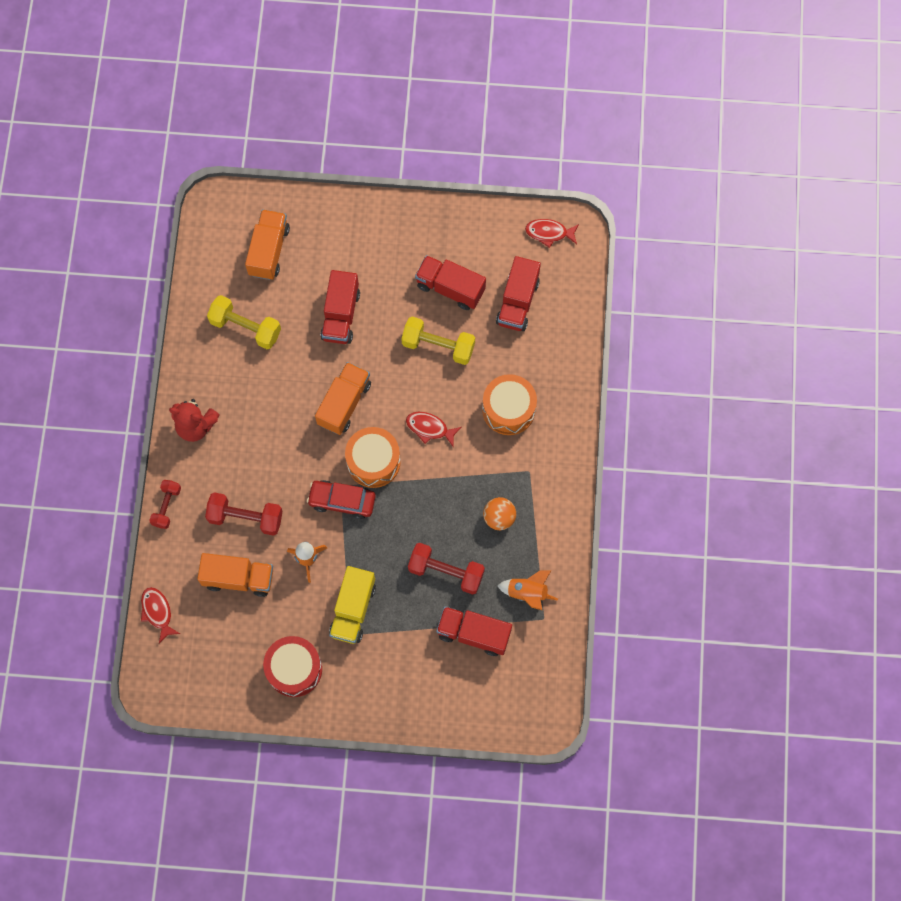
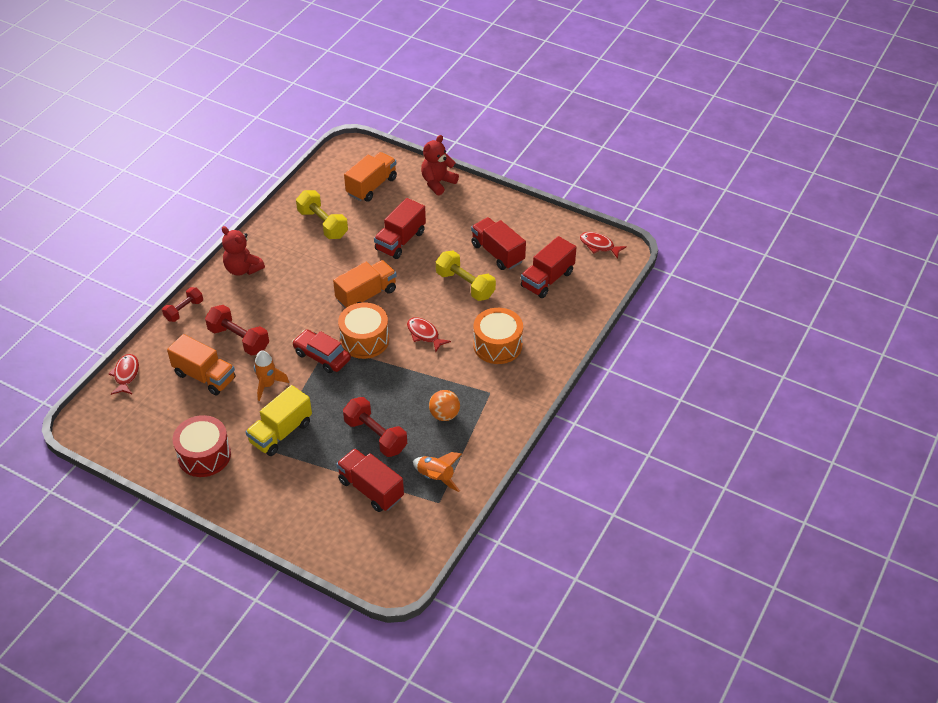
camera: 25 degrees right, 25 degrees down
none -> red teddy bear [421,135,459,195]

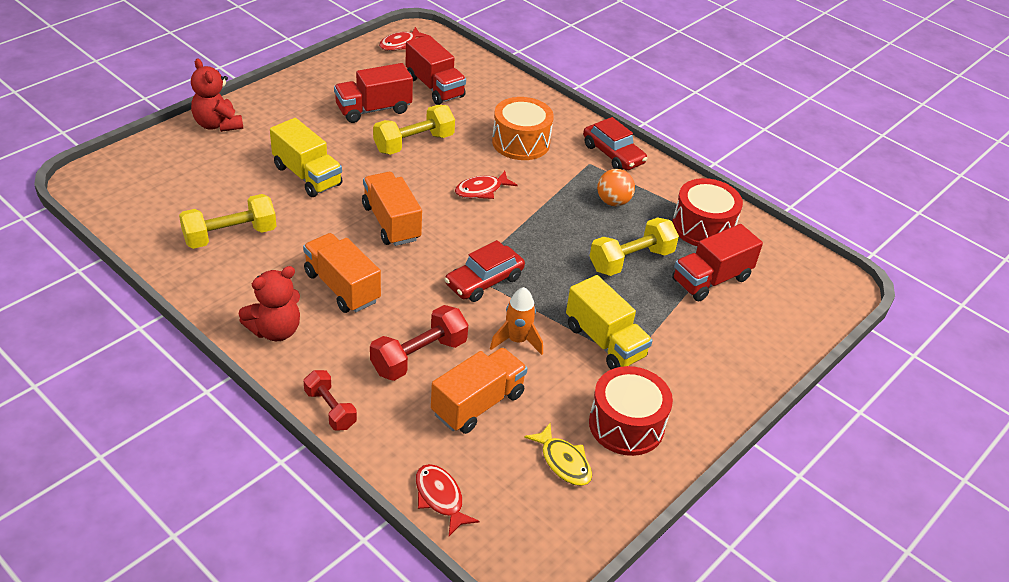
camera: 80 degrees left, 5 degrees down
red fish [109,354,139,395] -> red fish turned 45 degrees clockwise [416,464,480,536]
orange drum [338,302,389,359] -> none
red dumbbell [343,397,407,457] -> yellow dumbbell [589,217,679,276]
orange truck [344,152,397,202] -> orange truck moved to [303,233,381,313]
red truck [374,198,426,259] -> yellow truck [270,118,342,197]
orange rocket [413,452,462,492] -> red drum [672,178,743,246]
none -> yellow fish [524,423,592,486]
none -> red car [583,117,647,170]

